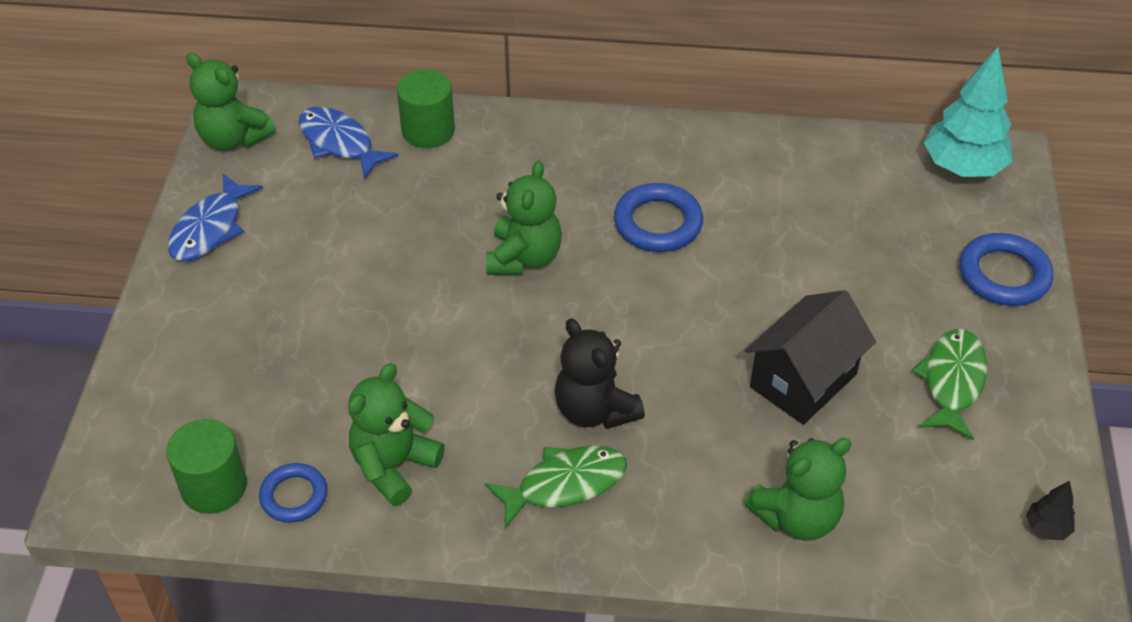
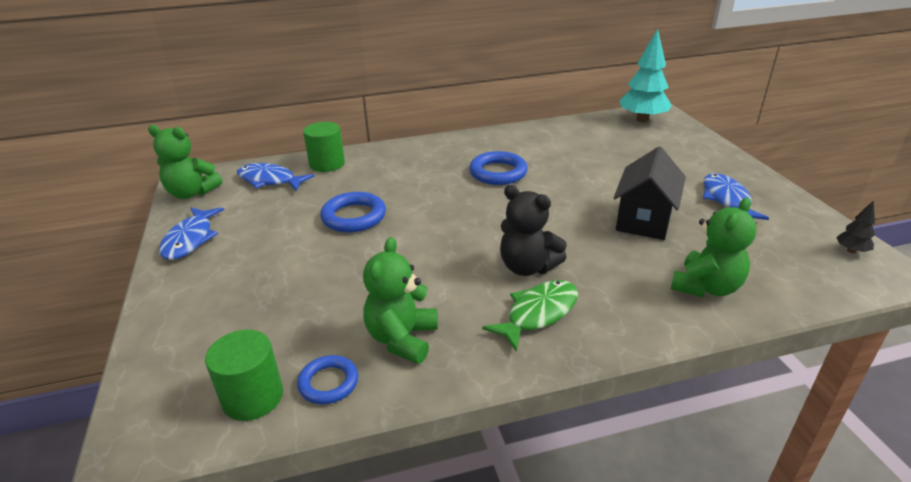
camera: 20 degrees left, 15 degrees down
green teddy bear [486,161,562,275] -> none
green fish [912,329,987,440] -> blue fish [703,173,769,220]
blue ring [959,233,1053,306] -> blue ring moved to [320,192,386,232]

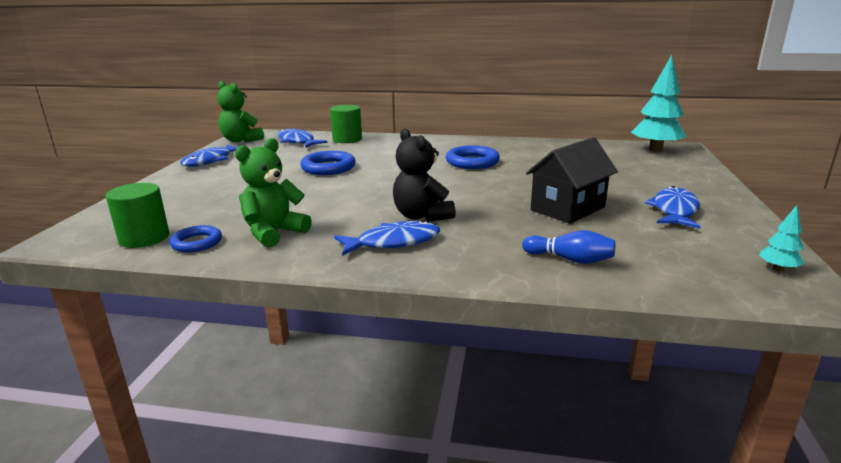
camera: 25 degrees right, 10 degrees down
green fish [482,280,578,352] -> blue fish [334,220,440,256]
green teddy bear [671,198,757,297] -> blue bowling pin [522,230,615,264]
black tree [836,200,875,253] -> turquoise tree [759,205,805,272]

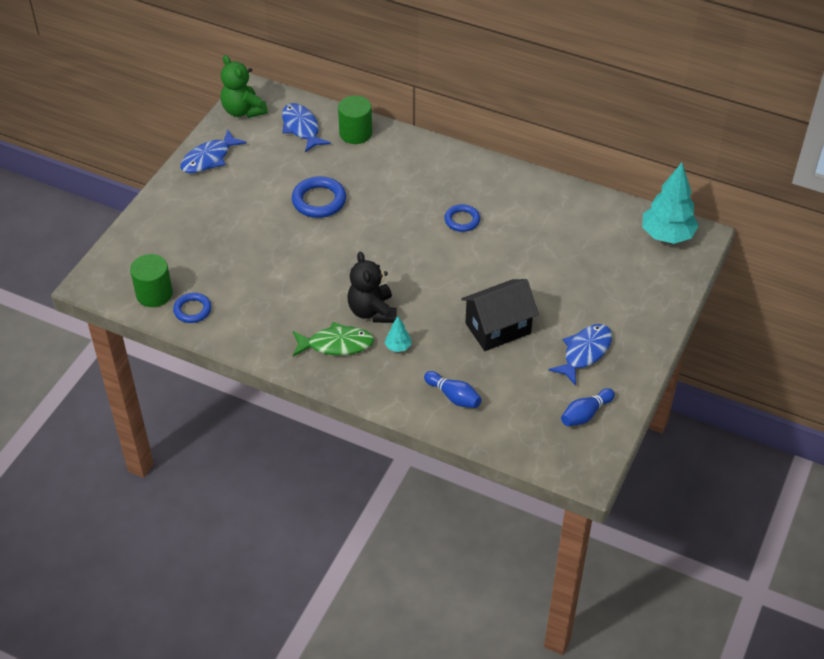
camera: 15 degrees right, 25 degrees up
green teddy bear [235,138,312,247] -> none
blue fish [334,220,440,256] -> green fish [293,322,374,356]
blue ring [446,145,500,169] -> blue ring [444,204,480,232], size x0.65
turquoise tree [759,205,805,272] -> turquoise tree moved to [385,316,412,352]
none -> blue bowling pin [561,388,615,426]

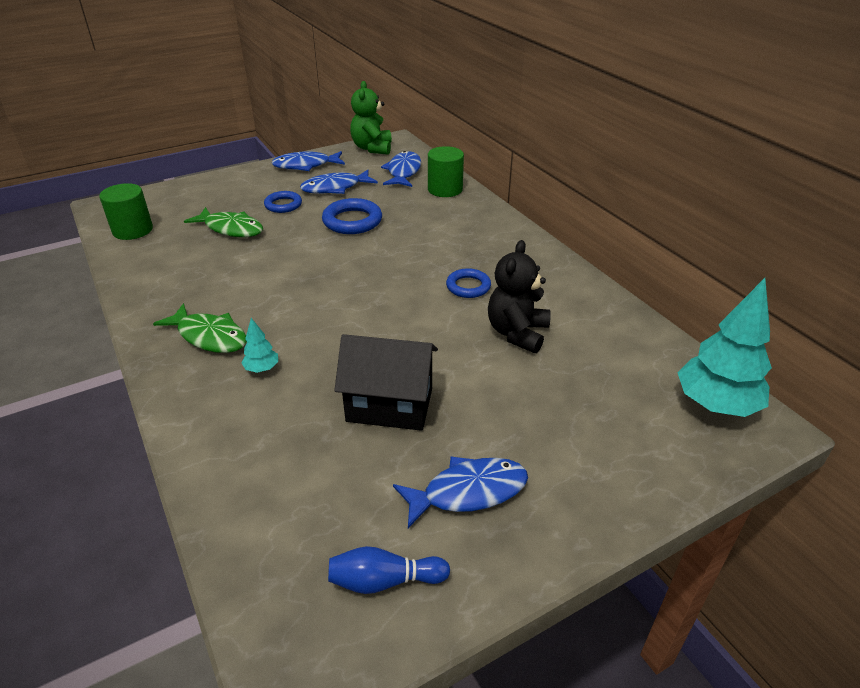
camera: 35 degrees right, 10 degrees down
blue ring [173,293,211,323] -> blue ring moved to [264,191,302,213]
black teddy bear [347,252,396,323] -> black teddy bear moved to [488,240,551,353]
blue bowling pin [424,371,482,408] -> none
none -> green fish [184,207,263,237]
none -> blue fish [300,170,378,194]

